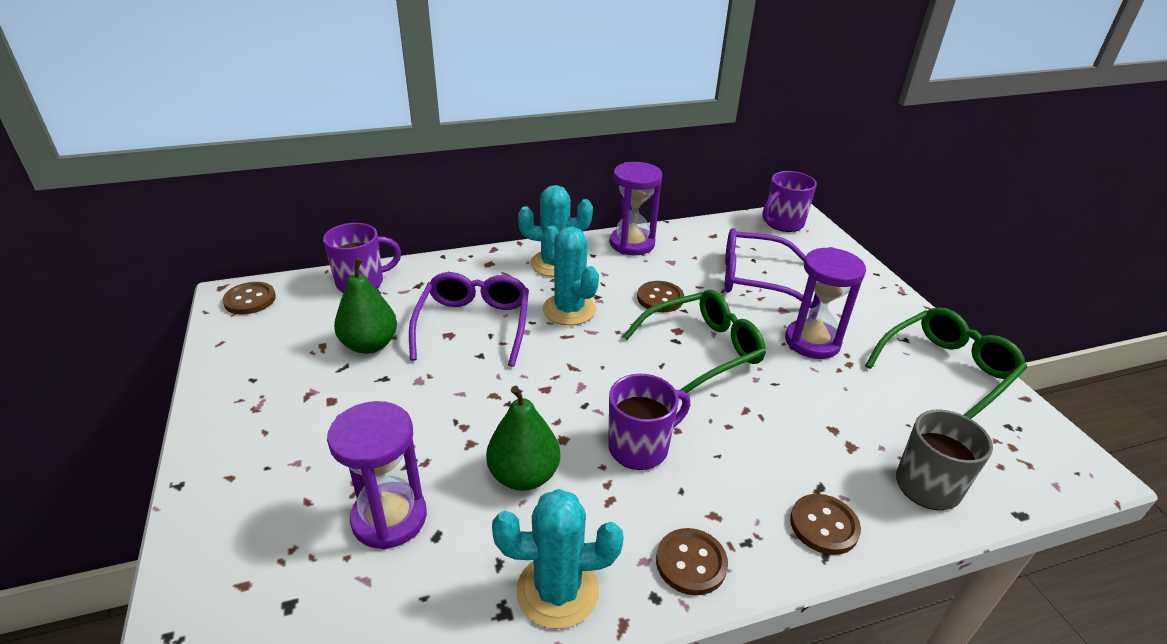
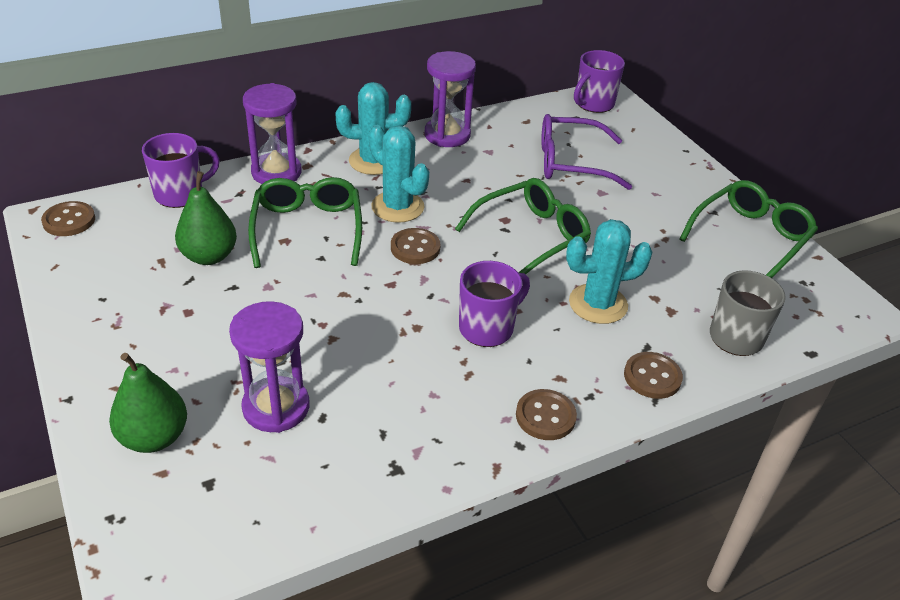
camera: 10 degrees left, 5 degrees up
purple glasses [409,272,529,367] -> green glasses [248,177,362,268]
green pear [486,386,560,491] -> green pear moved to [109,353,187,453]
turquoise cactus [492,489,624,629] -> turquoise cactus moved to [566,219,653,324]
brown button [637,281,684,312] -> brown button moved to [391,228,440,264]
purple hourglass [785,247,866,359] -> purple hourglass moved to [243,83,302,184]

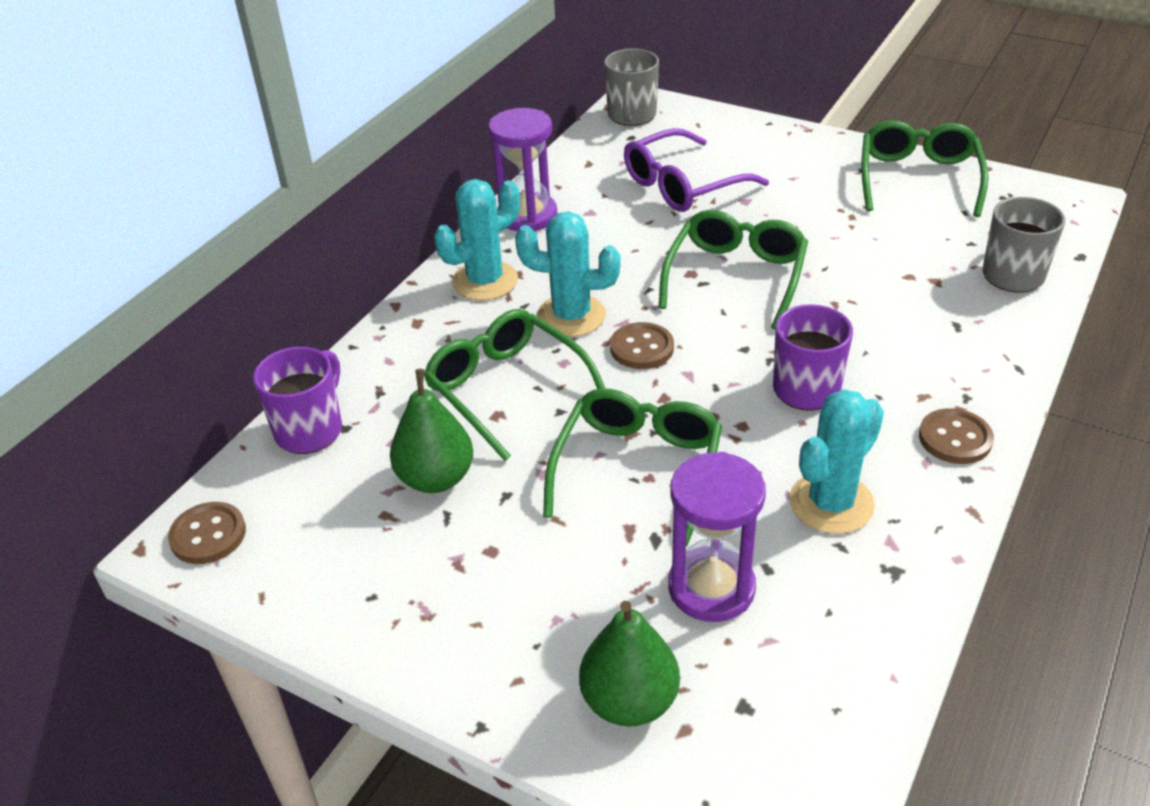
camera: 30 degrees left, 0 degrees up
purple hourglass [243,83,302,184] -> none
turquoise cactus [566,219,653,324] -> turquoise cactus moved to [790,389,884,534]
purple mug [574,50,625,113] -> grey mug [604,48,659,126]
brown button [624,352,683,399] -> none
none -> green glasses [543,388,722,546]

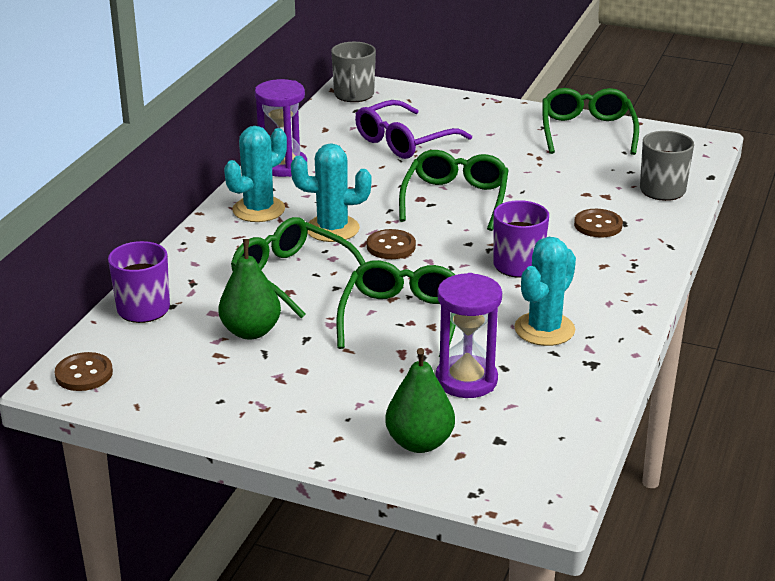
camera: 10 degrees left, 10 degrees down
brown button [919,408,994,464] -> brown button moved to [574,209,623,238]

